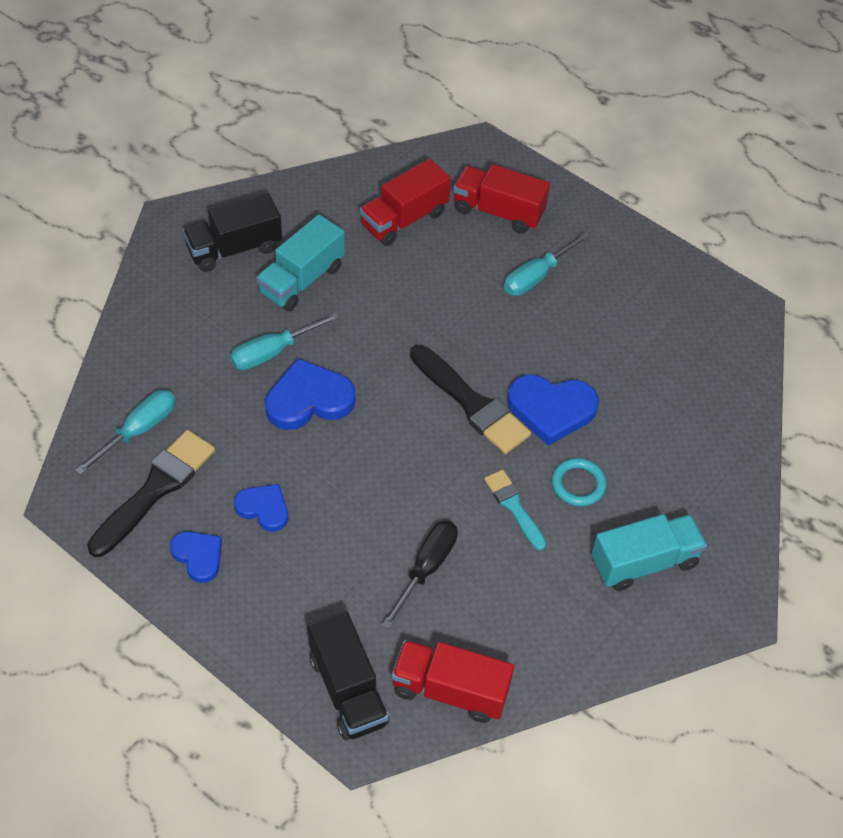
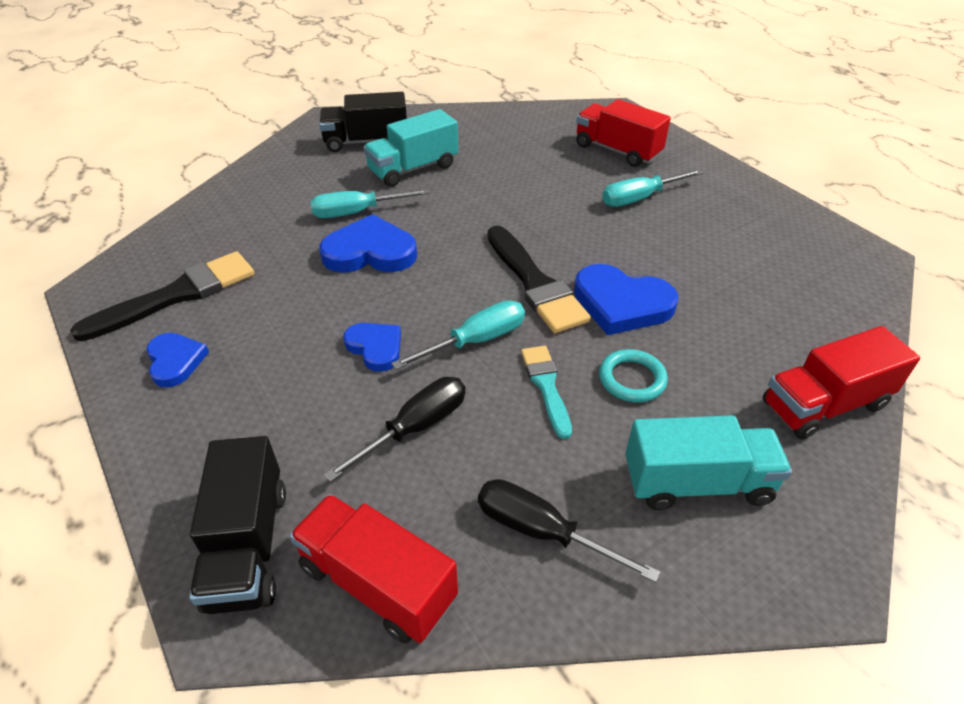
camera: 20 degrees right, 10 degrees down
turquoise screwdriver [75,390,176,476] -> turquoise screwdriver moved to [391,300,525,370]
blue heart [234,484,288,532] -> blue heart moved to [344,323,401,372]
red truck [360,159,451,246] -> red truck moved to [763,326,920,440]
none -> black screwdriver [478,479,660,583]

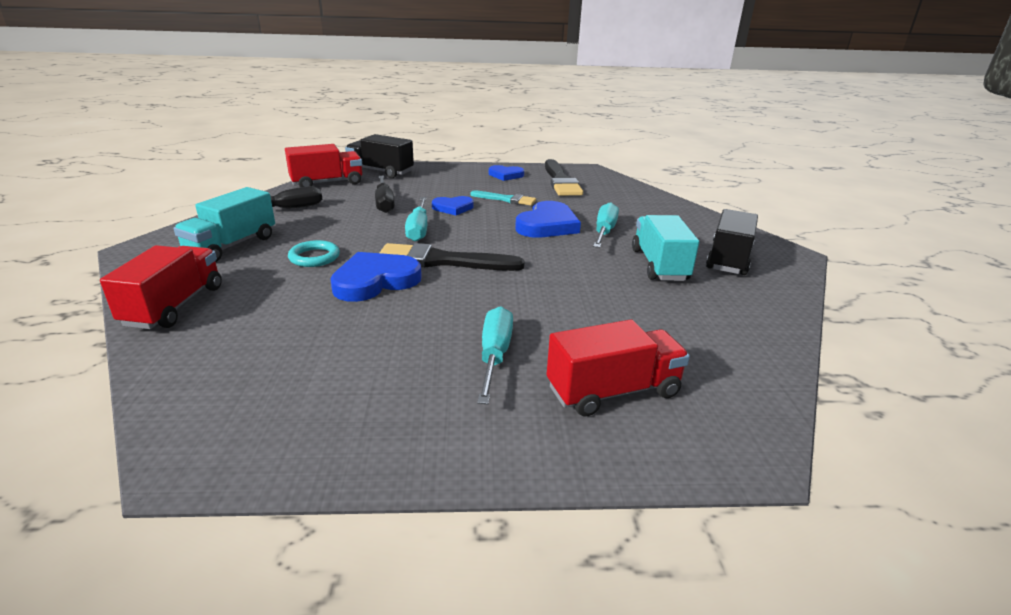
camera: 120 degrees right, 15 degrees down
turquoise brush [521,346,572,439] -> turquoise brush moved to [471,190,536,206]

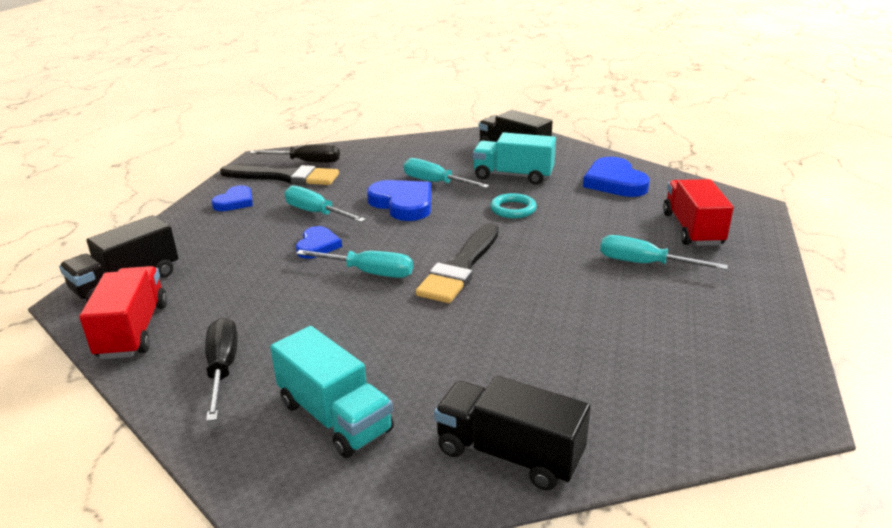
camera: 70 degrees left, 0 degrees up
red truck [100,245,222,329] -> black truck [434,376,591,491]
turquoise ring [288,240,340,267] -> turquoise ring moved to [490,193,537,218]
blue heart [330,252,422,302] -> blue heart moved to [583,157,650,197]
black screwdriver [375,176,395,213] -> black screwdriver moved to [250,144,340,163]
turquoise brush [471,190,536,206] -> turquoise screwdriver [284,186,366,222]

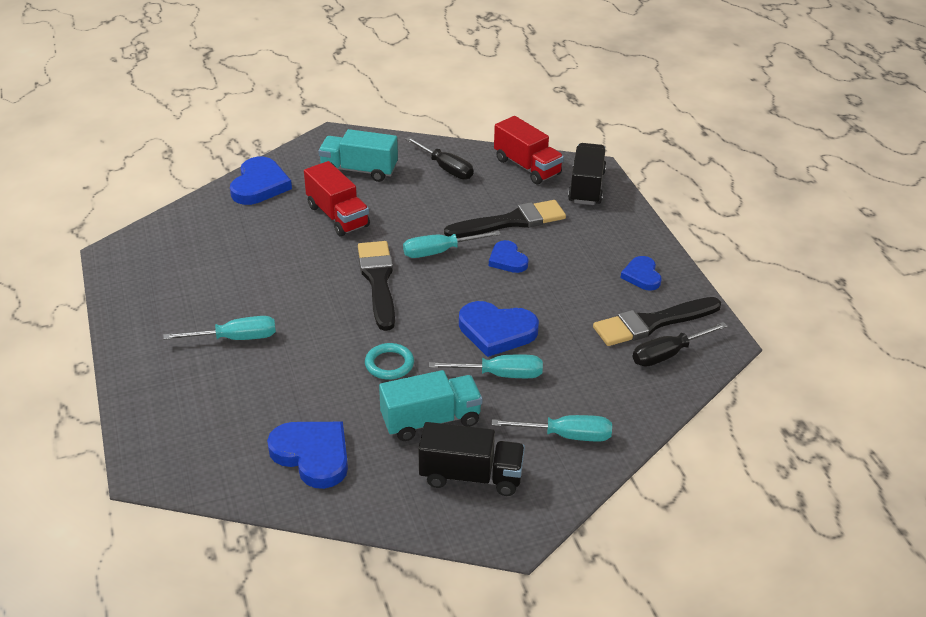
camera: 145 degrees right, 10 degrees up
turquoise screwdriver [284,186,366,222] -> turquoise screwdriver moved to [491,415,612,441]
black truck [434,376,591,491] -> blue heart [230,157,292,205]
red truck [663,179,734,246] -> red truck moved to [304,161,370,236]
none -> black brush [444,200,566,238]

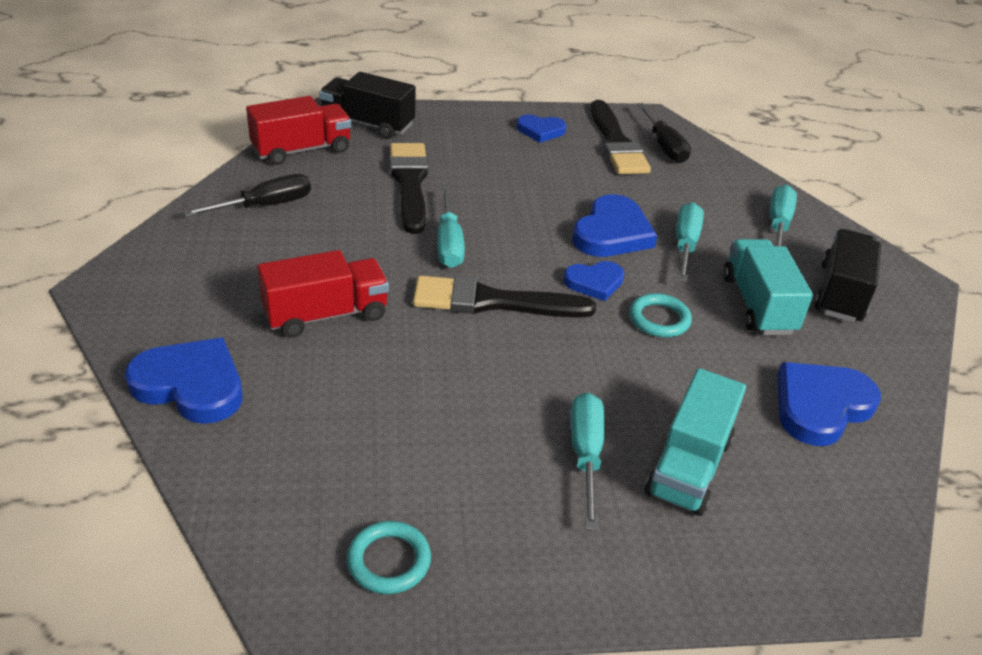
camera: 80 degrees left, 0 degrees up
turquoise truck [318,129,398,182] -> turquoise truck moved to [645,368,746,516]
blue heart [489,240,529,273] -> blue heart moved to [563,261,624,301]
none -> turquoise ring [347,521,431,594]

